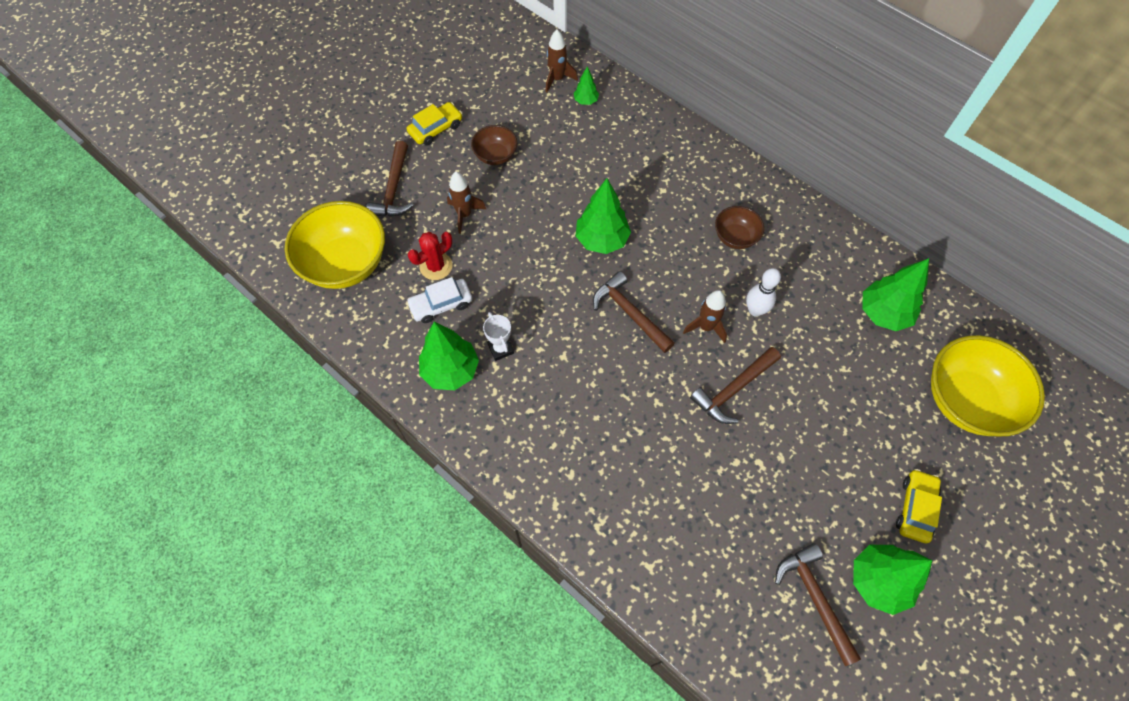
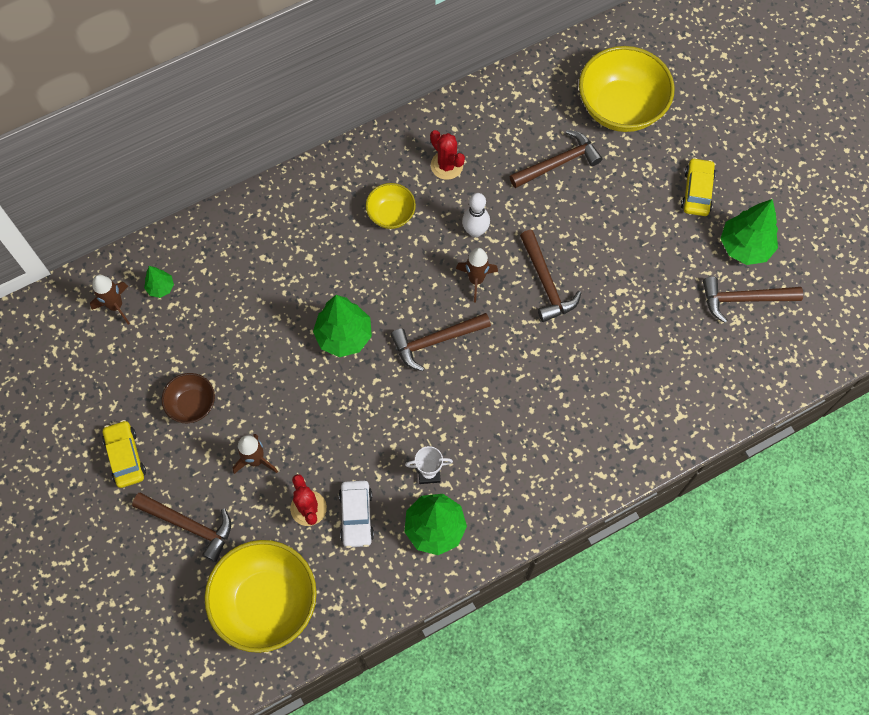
camera: 70 degrees left, 5 degrees up
brown bowl [715,206,764,249] -> yellow bowl [366,183,416,229]
green tree [862,258,929,331] -> none
yellow car [896,469,942,543] -> yellow car turned 60 degrees clockwise [681,158,716,216]
none -> red cactus [430,130,465,180]
none -> brown hammer [510,130,603,188]

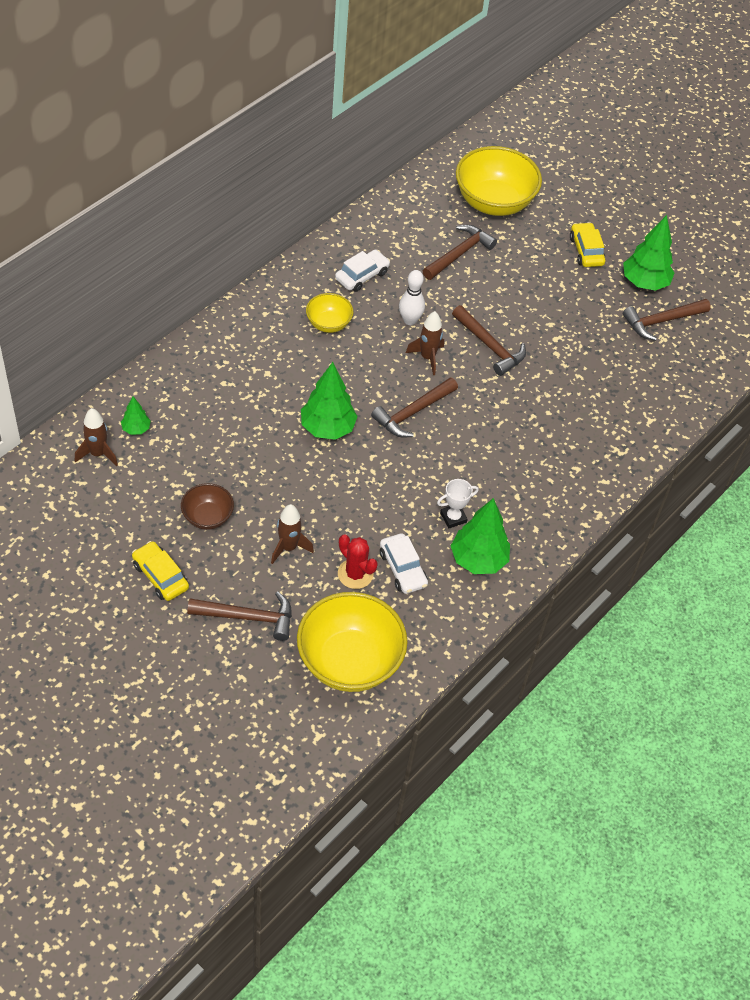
camera: 25 degrees left, 15 degrees down
red cactus [430,130,465,180] -> white car [335,249,390,292]

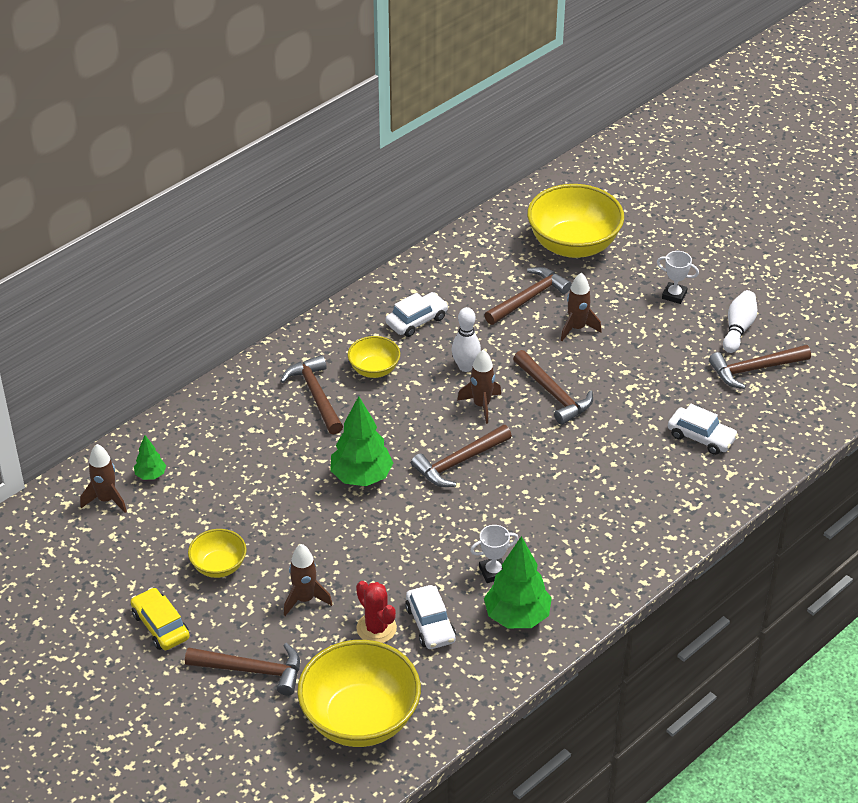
camera: 10 degrees right, 10 degrees down
brown bowl [181,483,234,530] -> yellow bowl [188,529,247,578]
yellow car [570,222,606,267] -> white trophy [657,251,699,304]
green tree [623,215,674,291] -> white bowling pin [723,290,757,353]
none -> brown hammer [280,355,343,434]
none -> brown rocket [561,273,602,341]
none -> white car [668,404,738,455]

